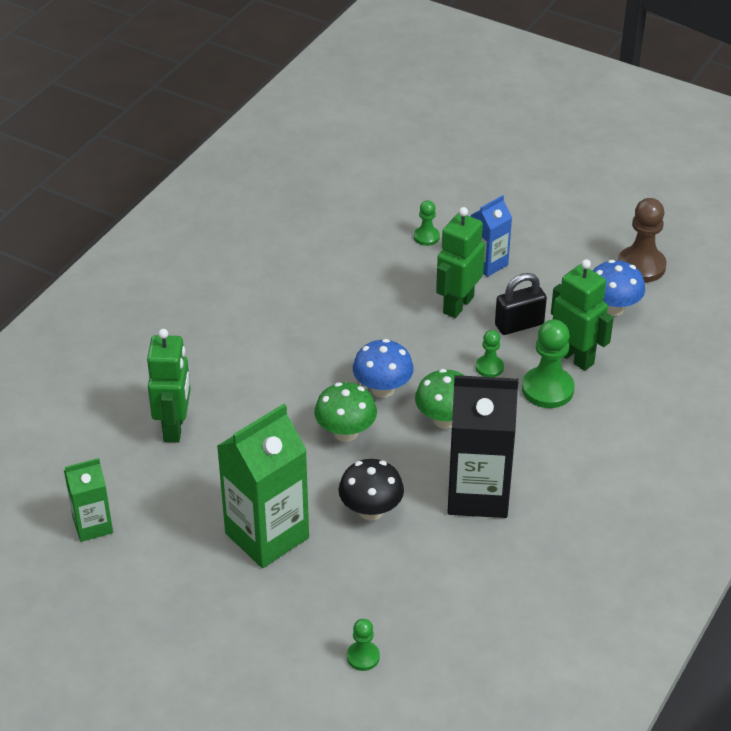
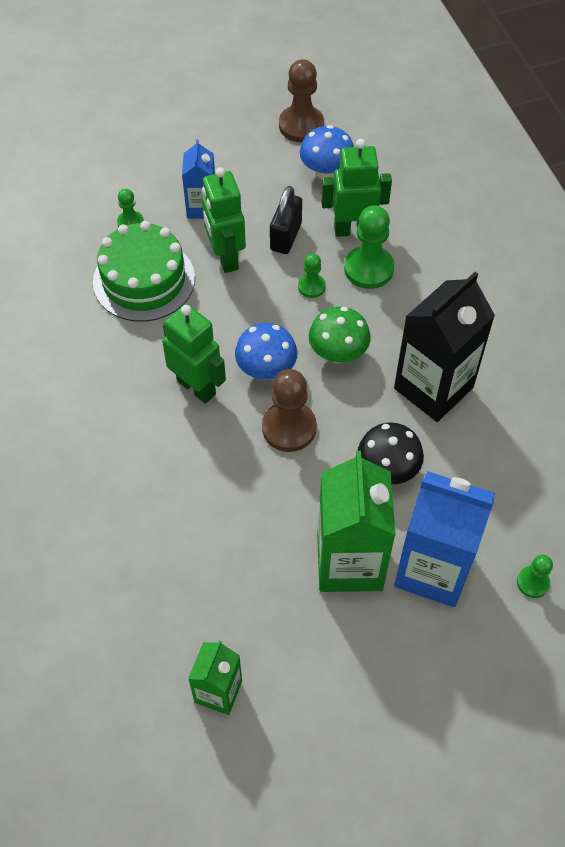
camera: 50 degrees left, 15 degrees up
green robot [147,329,191,442] -> green robot moved to [162,304,226,404]
green mushroom [314,382,377,442] -> brown pawn [262,369,317,452]
none -> green cake [93,221,195,322]
none -> blue carton [394,471,495,607]

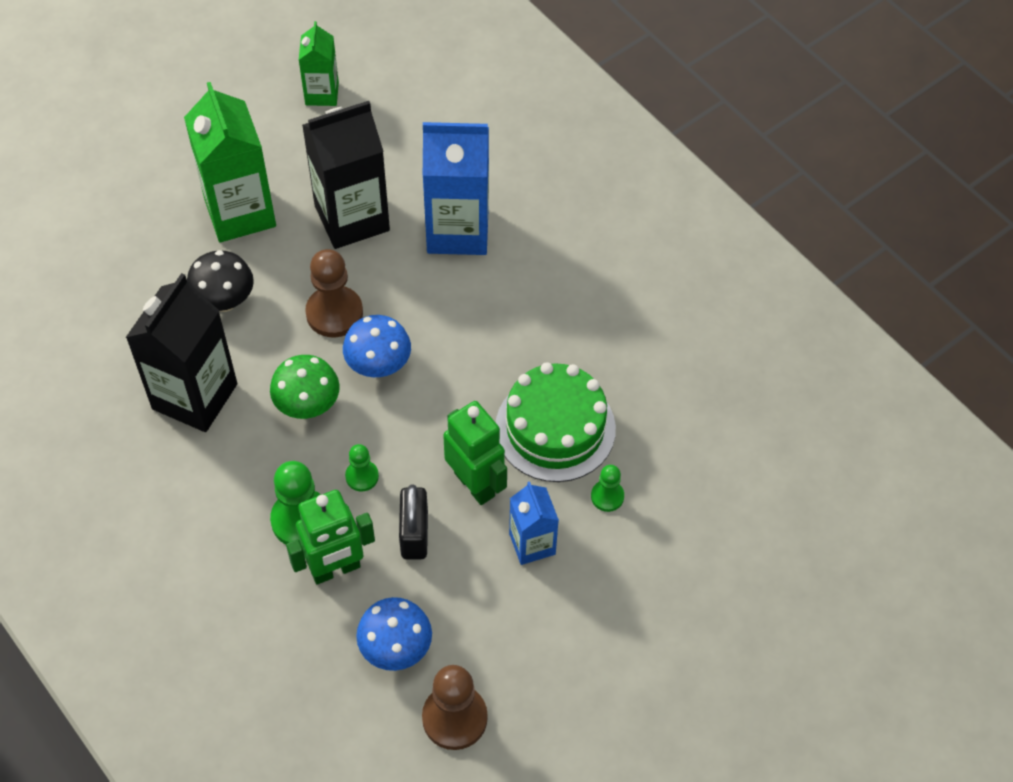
camera: 160 degrees right, 0 degrees up
green robot [162,304,226,404] -> none
blue carton [394,471,495,607] -> blue carton moved to [423,122,489,255]
green pawn [517,555,553,598] -> none
none -> black carton [302,101,390,249]

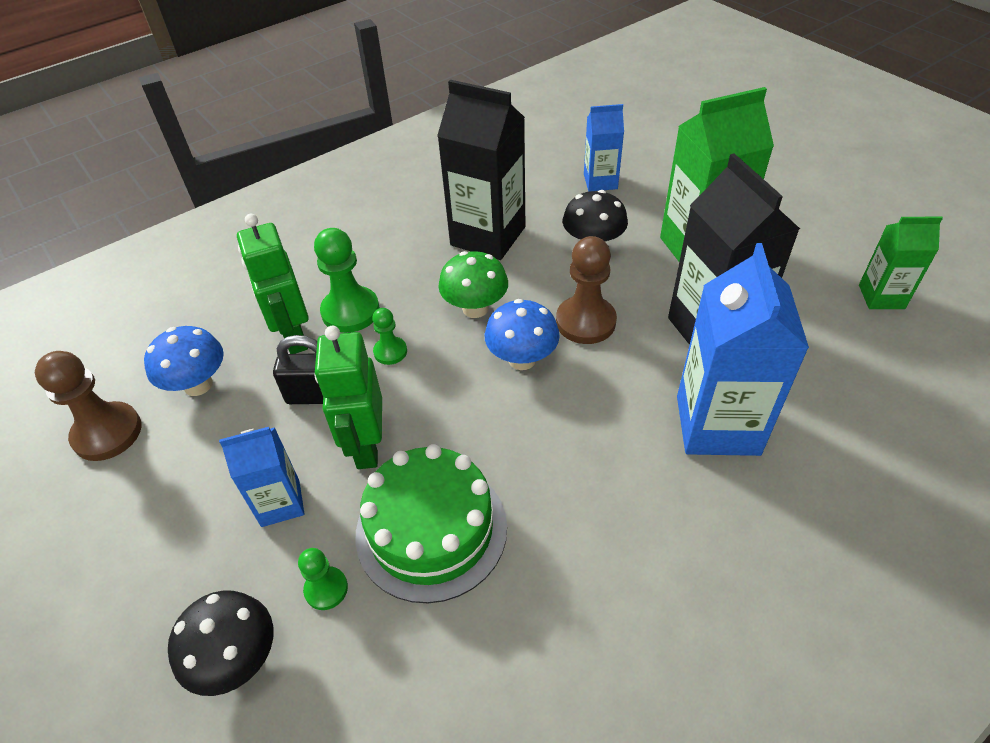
camera: 95 degrees right, 10 degrees down
green robot [443,401,507,505] -> green robot turned 120 degrees clockwise [314,326,382,469]
none -> black mushroom [168,590,273,696]
none -> blue carton [584,104,624,192]

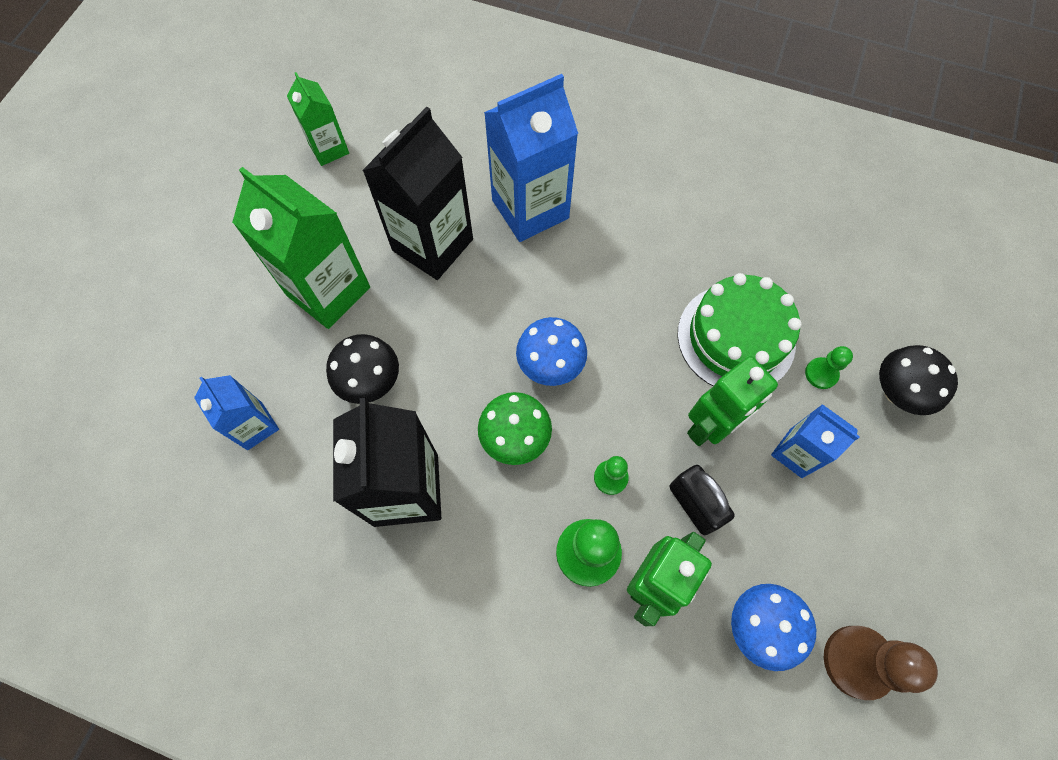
camera: 125 degrees left, 20 degrees up
brown pawn [556,236,617,344] -> none

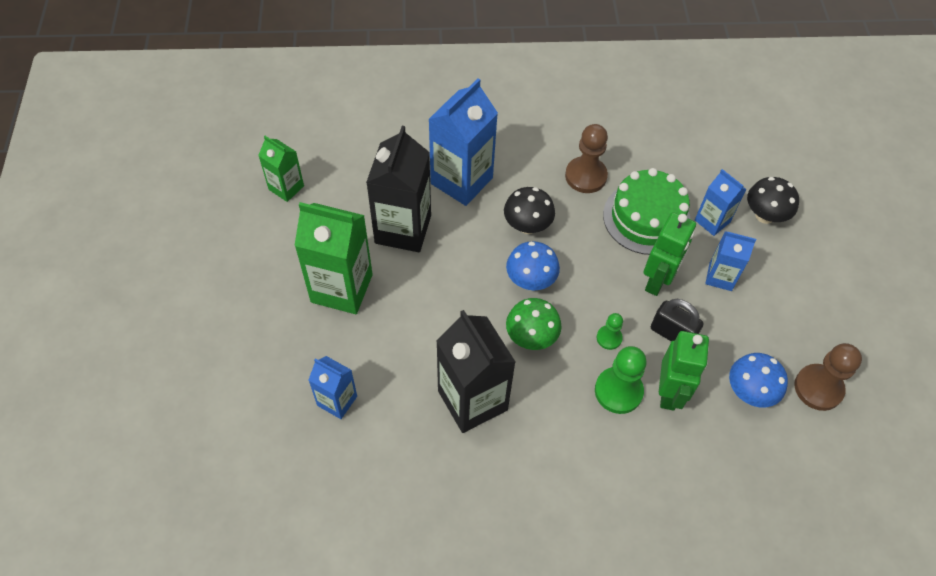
camera: 25 degrees left, 10 degrees down
black mushroom [326,334,399,404] -> black mushroom moved to [504,187,555,234]
green pawn [805,346,853,389] -> blue carton [695,169,747,236]
none -> brown pawn [565,124,608,193]

